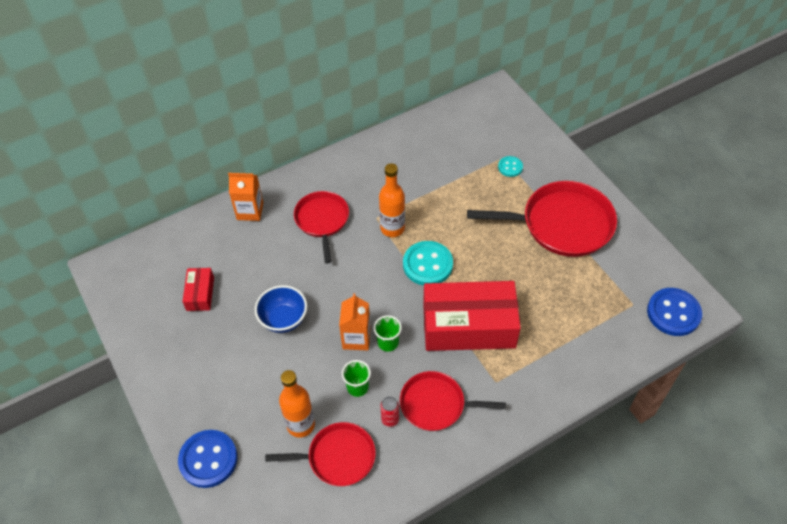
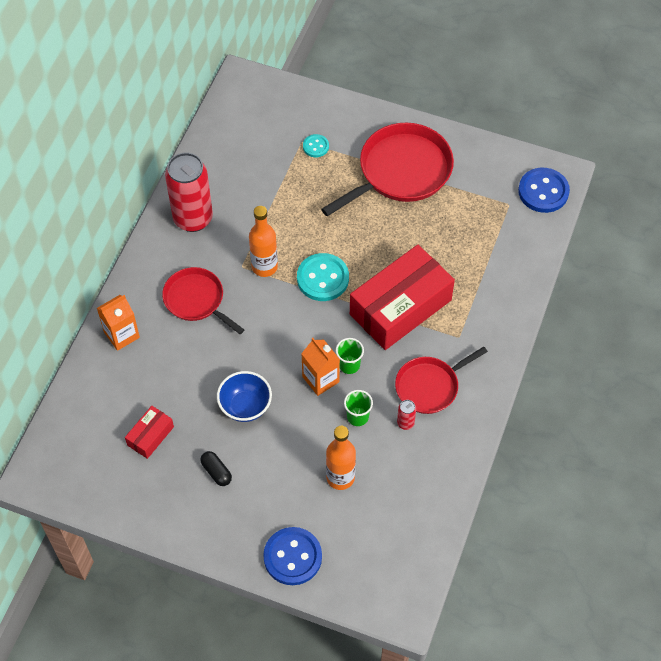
camera: 40 degrees left, 5 degrees up
red box [182,268,214,311] -> red box turned 75 degrees clockwise [125,406,174,459]
red pan [265,422,376,486] -> none
none -> red can [165,153,213,232]
none -> black capsule [200,451,232,486]

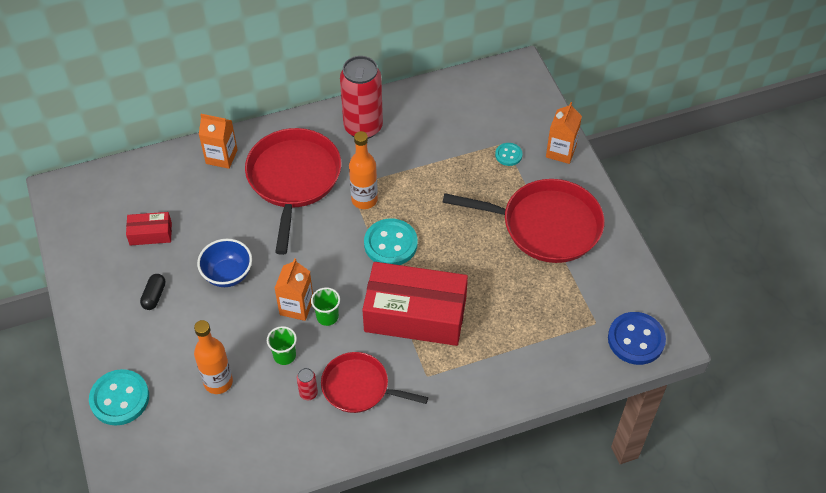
camera: 50 degrees right, 5 degrees down
red pan [162,267,244,334] -> red pan [245,128,341,255], size x1.62
blue button [263,527,322,585] -> turquoise button [89,369,149,425]
none -> orange carton [546,102,582,164]

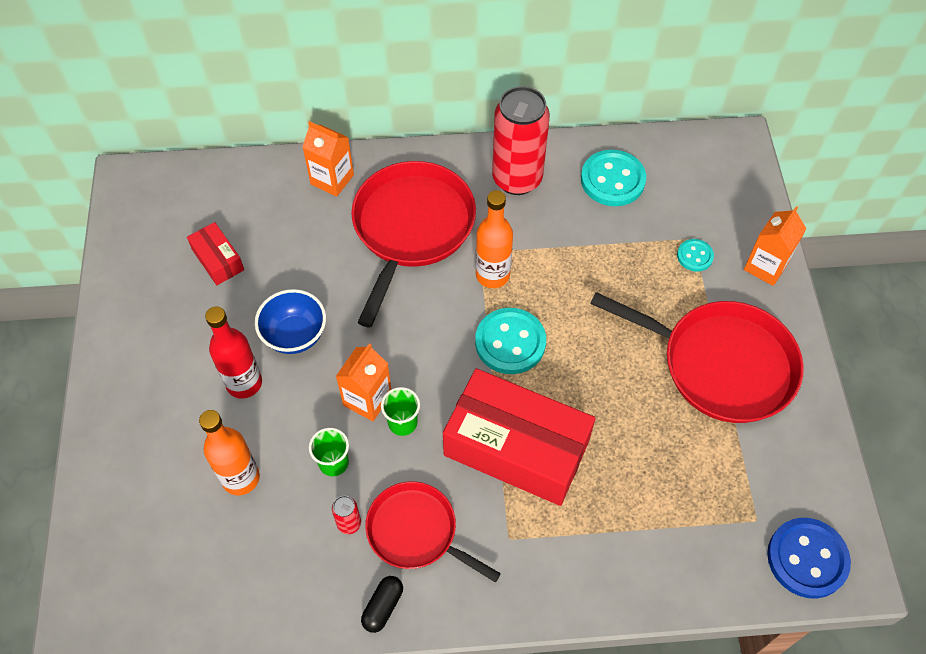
camera: 15 degrees right, 5 degrees up
turquoise button [89,369,149,425] -> turquoise button moved to [581,150,646,206]
red box [126,212,172,245] -> red box turned 45 degrees clockwise [187,222,244,285]
black capsule [140,274,166,310] -> black capsule moved to [361,576,403,633]
none -> red bottle [205,307,262,399]

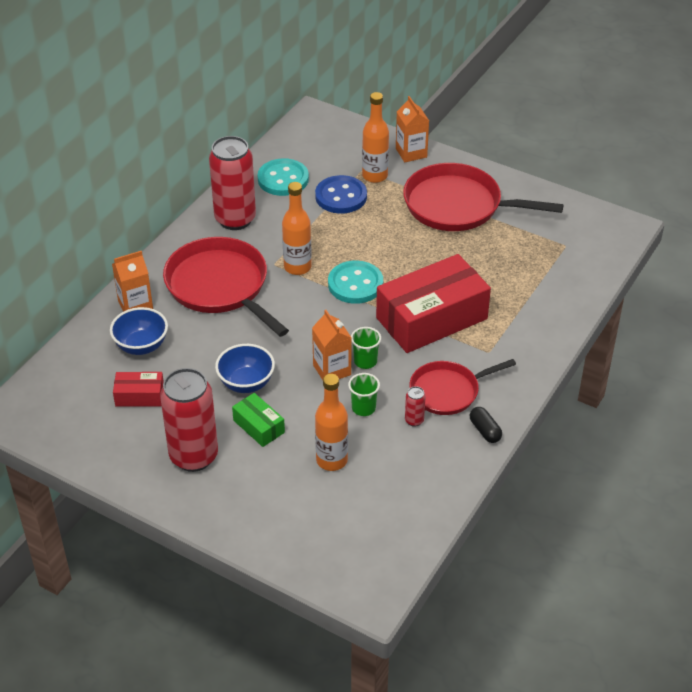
camera: 55 degrees left, 15 degrees down
red bottle [205,307,262,399] -> green box [232,393,285,447]
red pan [590,292,804,423] -> red pan turned 135 degrees counterclockwise [403,163,564,231]
turquoise button [677,239,714,271] -> orange bottle [362,92,389,183]
blue button [767,518,851,599] -> blue button moved to [315,175,367,214]
none -> blue bowl [110,307,168,355]
none -> red can [160,368,218,472]

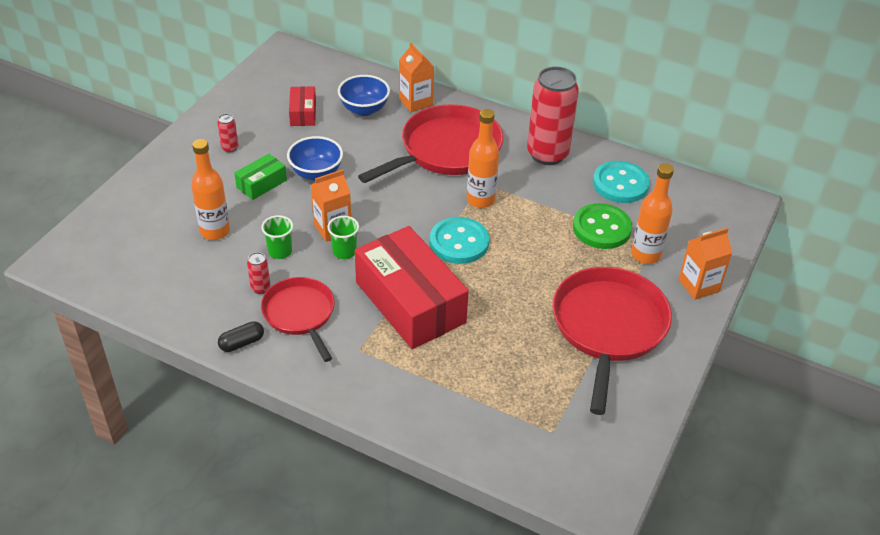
camera: 85 degrees right, 0 degrees up
red can [160,368,218,472] -> red can [217,114,239,153], size x0.40
blue button [315,175,367,214] -> green button [573,203,632,249]

